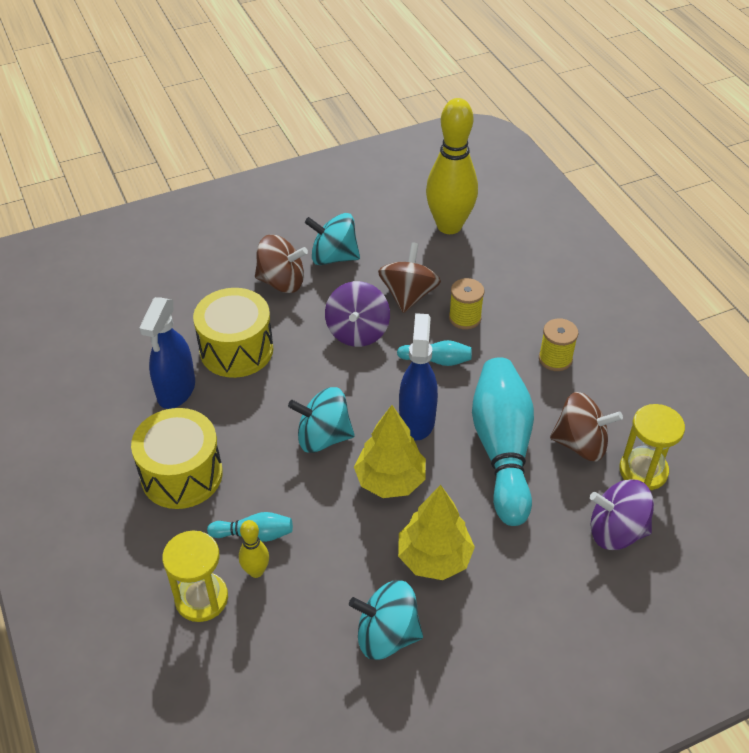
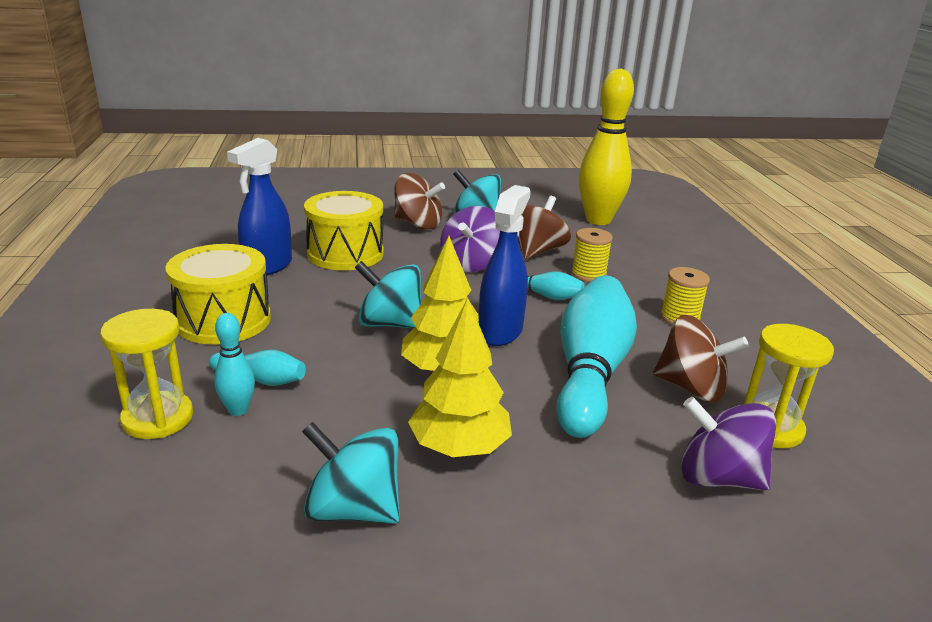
camera: 15 degrees right, 20 degrees down
yellow bowling pin [239,520,269,578] -> turquoise bowling pin [214,313,255,416]

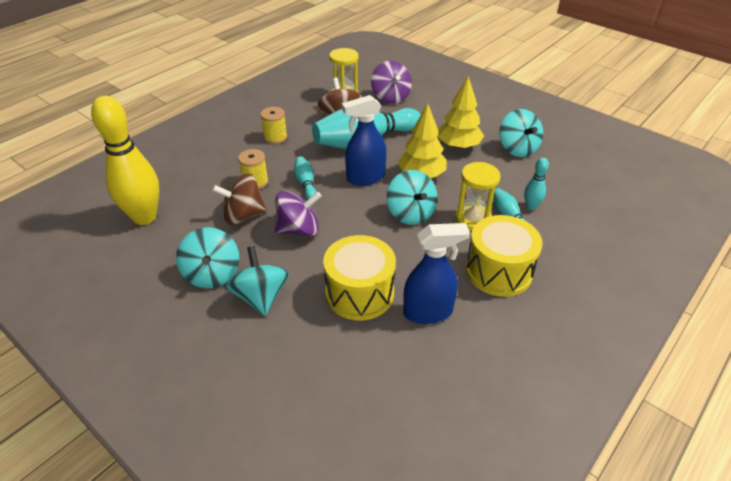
camera: 130 degrees left, 15 degrees up
yellow hourglass [100,309,193,439] -> yellow hourglass moved to [455,162,501,231]
brown spinning top [394,173,445,230] -> turquoise spinning top [226,246,289,316]

